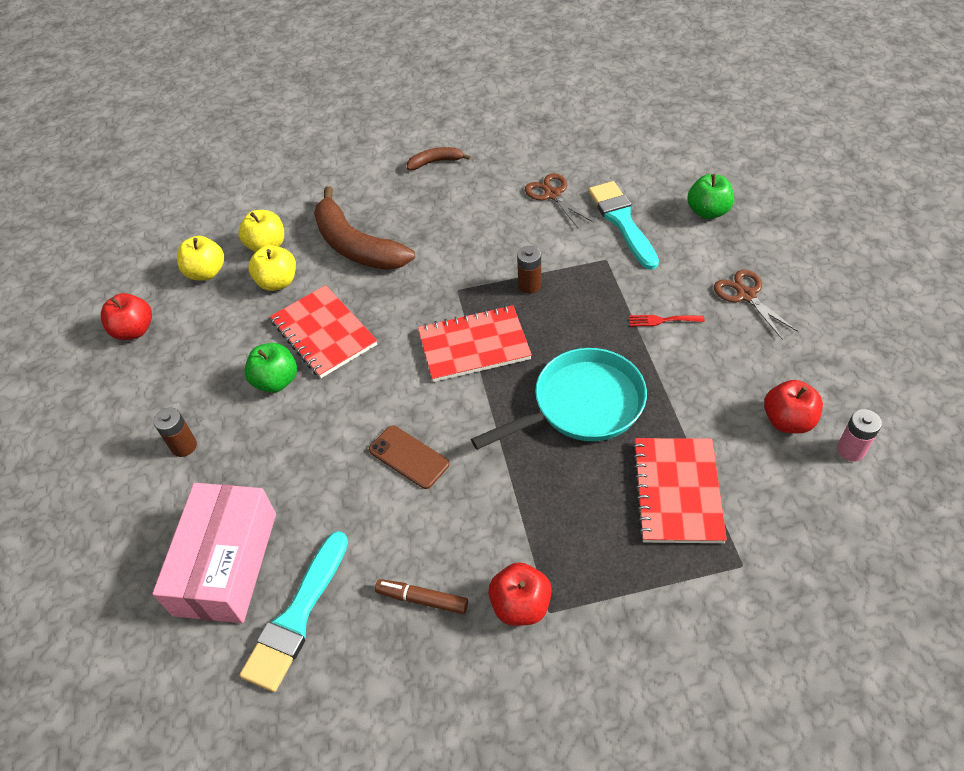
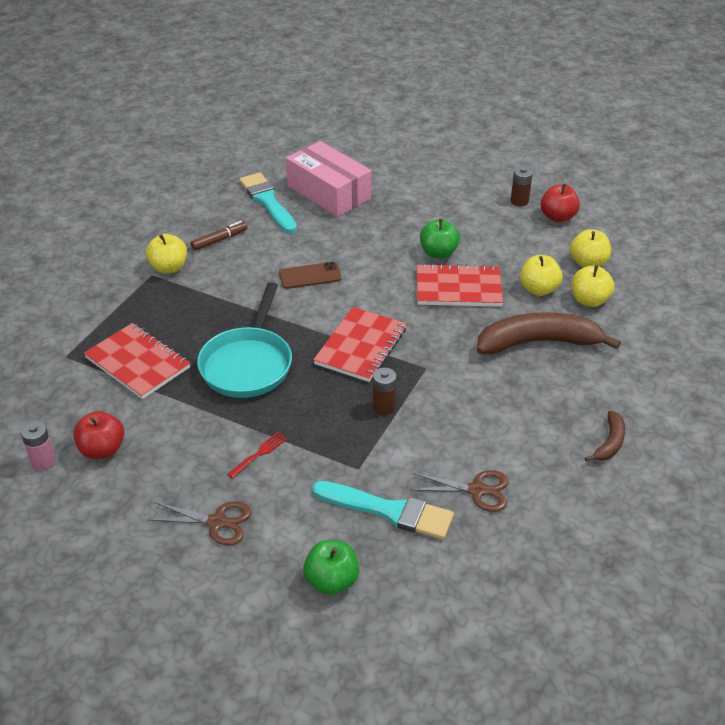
camera: 125 degrees right, 10 degrees down
brown battery [153,408,197,457] -> brown battery moved to [510,167,533,206]
red apple [488,562,552,626] -> yellow apple [146,234,187,274]

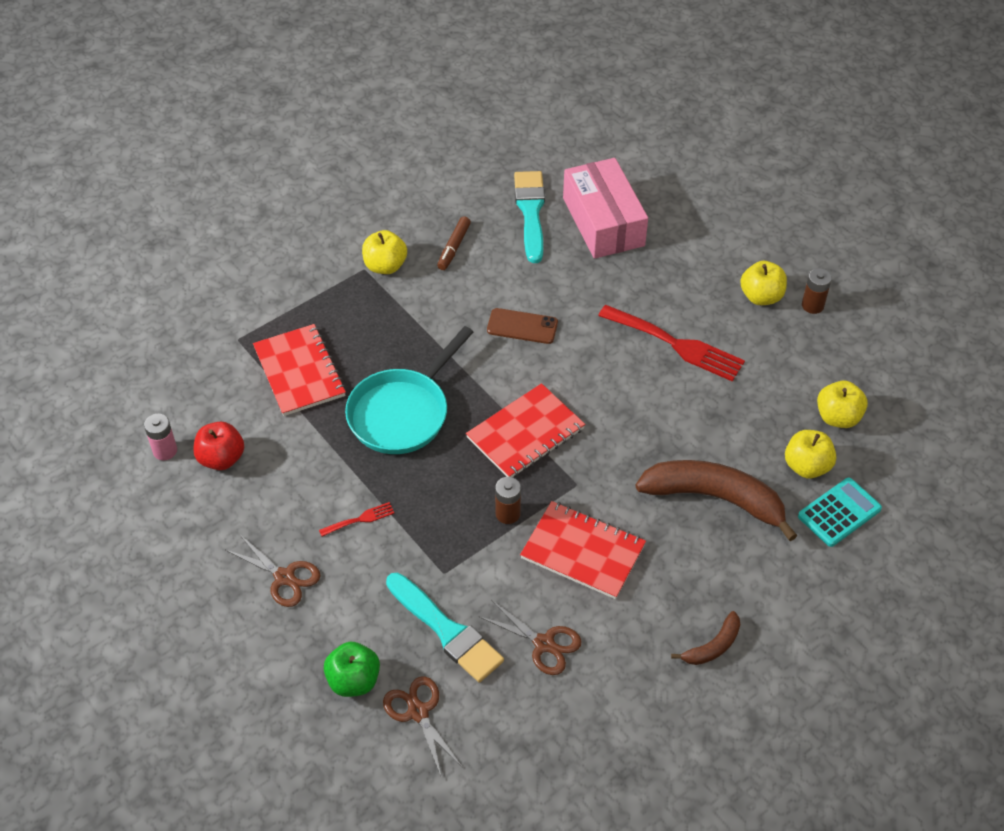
camera: 25 degrees right, 10 degrees up
brown marker [191,221,247,251] -> brown marker turned 120 degrees clockwise [437,216,471,270]
red notebook [417,263,503,307] -> red notebook moved to [520,501,646,599]
green apple [420,219,460,259] -> red fork [598,305,745,382]
yellow apple [520,255,563,296] -> yellow apple moved to [740,261,787,305]
red apple [541,184,580,222] -> none
none -> brown scissors [383,677,463,776]
none -> turquoise calculator [798,478,882,547]

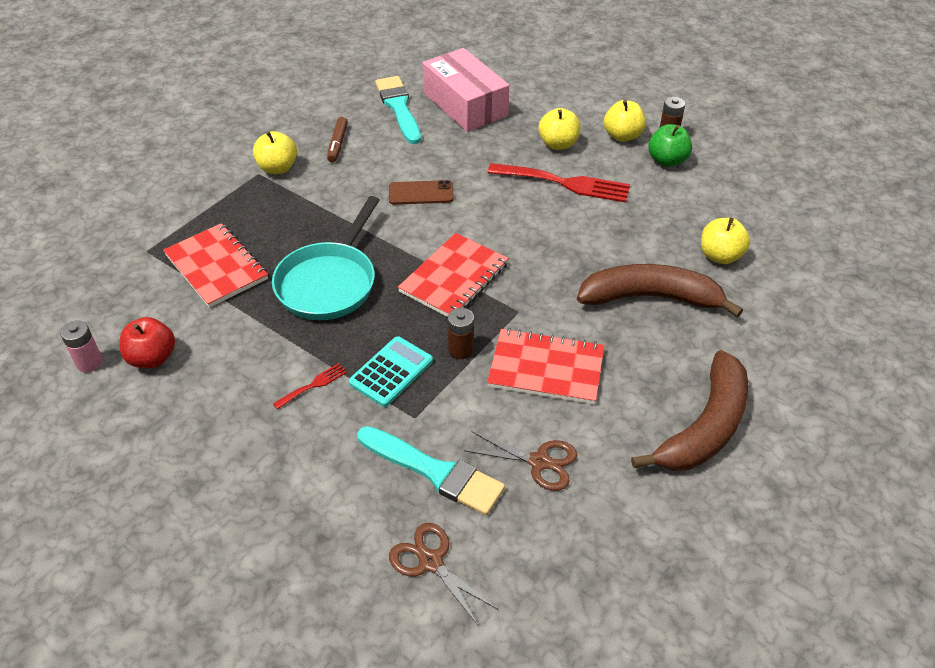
camera: 15 degrees left, 5 degrees down
brown scissors [226,534,321,607] -> none
green apple [324,642,380,697] -> green apple moved to [648,124,692,167]
brown banana [671,611,740,665] -> brown banana [631,350,748,471], size x2.07
turquoise calculator [798,478,882,547] -> turquoise calculator moved to [349,336,433,407]
yellow apple [817,381,868,428] -> yellow apple moved to [538,108,581,150]

